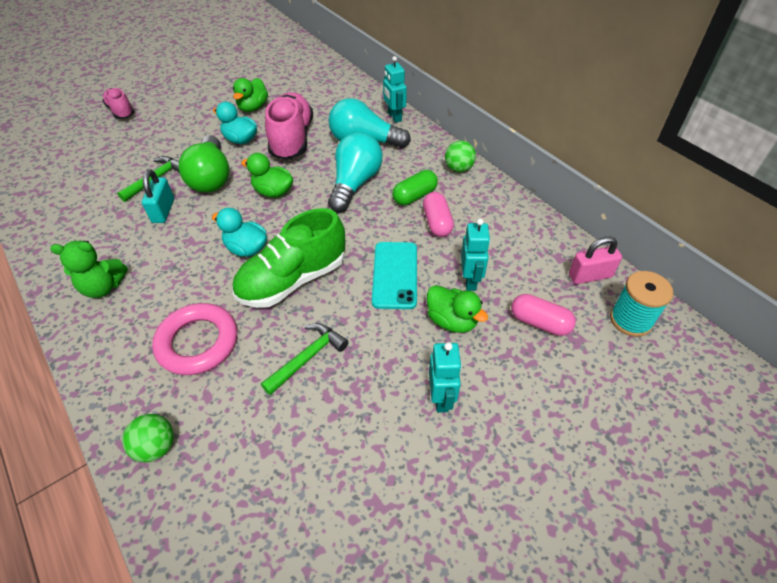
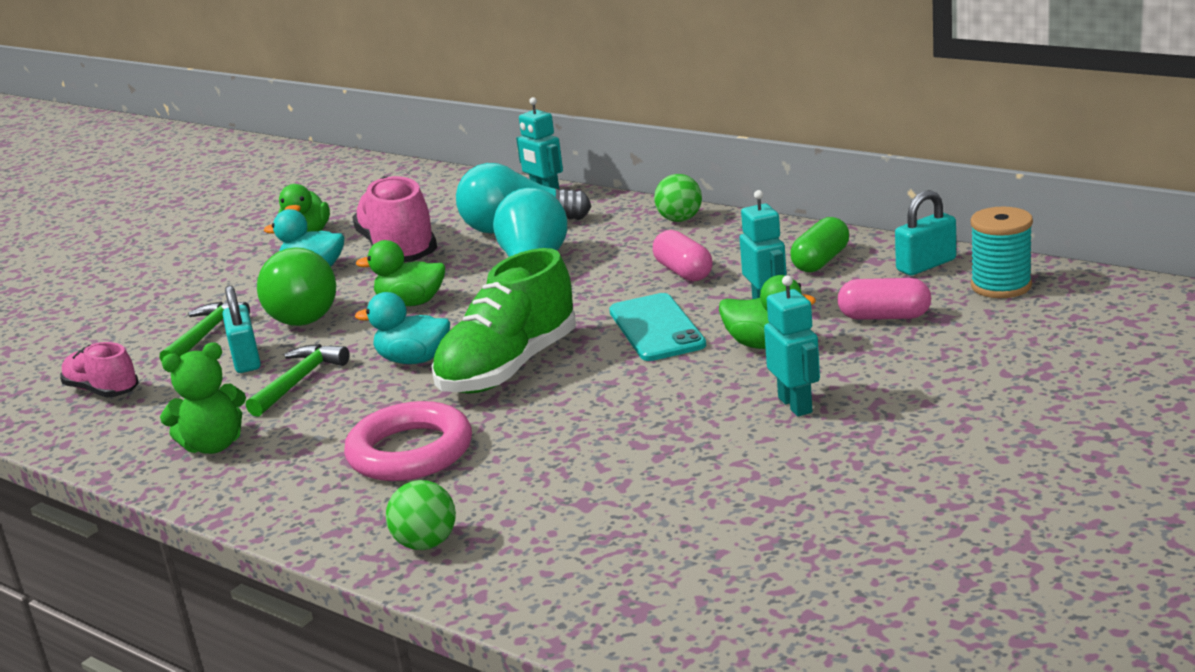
camera: 15 degrees left, 25 degrees down
pink shoe [102,88,134,119] -> pink shoe moved to [60,342,138,398]
green hammer [261,323,349,395] -> green hammer moved to [246,344,350,417]
green capsule [392,170,438,205] -> green capsule moved to [790,217,849,272]
pink padlock [569,237,622,284] -> turquoise padlock [895,190,956,276]

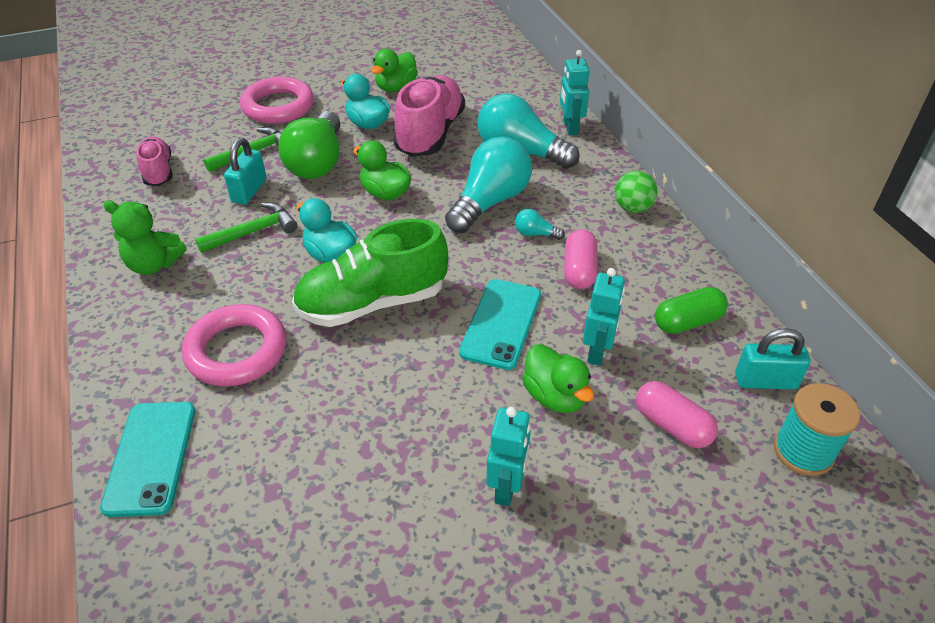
camera: 30 degrees right, 20 degrees up
green ball [386,480,456,550] -> turquoise phone [100,402,195,517]
none -> pink ring [240,77,314,124]
none -> turquoise light bulb [515,209,565,240]

